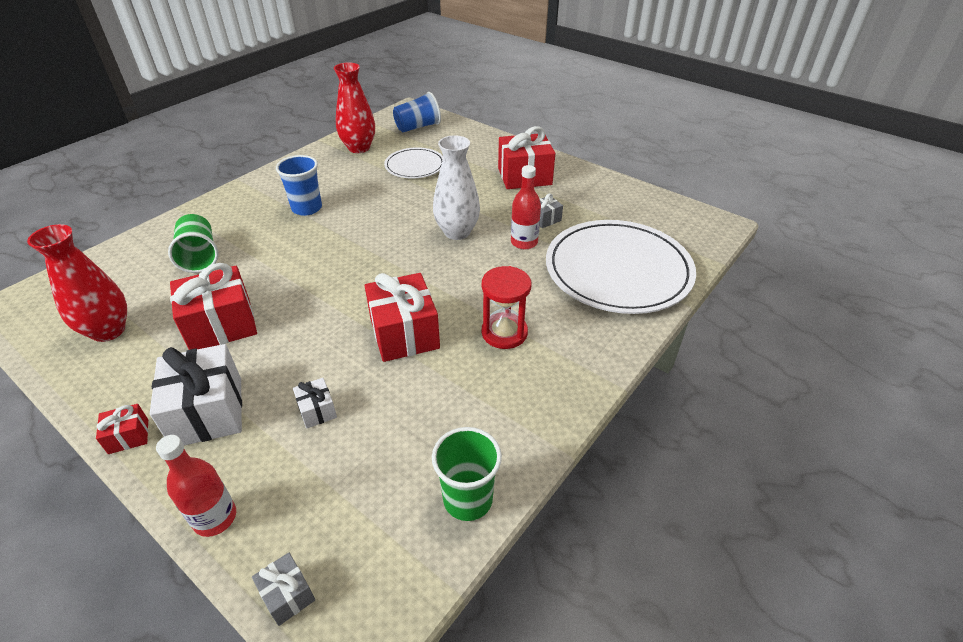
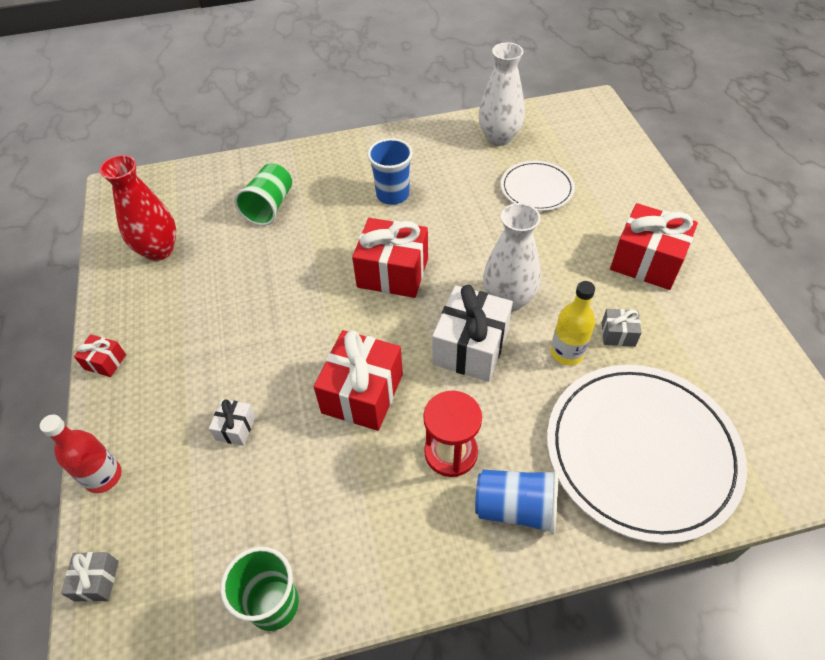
camera: 40 degrees right, 10 degrees up
white gift [150,344,242,446] -> white gift moved to [432,285,513,382]
red gift [170,263,257,350] -> red gift moved to [352,218,428,298]
red vase [334,63,375,153] -> white vase [479,42,525,146]
blue cup [393,92,441,132] -> blue cup moved to [475,470,558,535]
red bottle [511,165,541,249] -> yellow bottle [551,281,595,365]

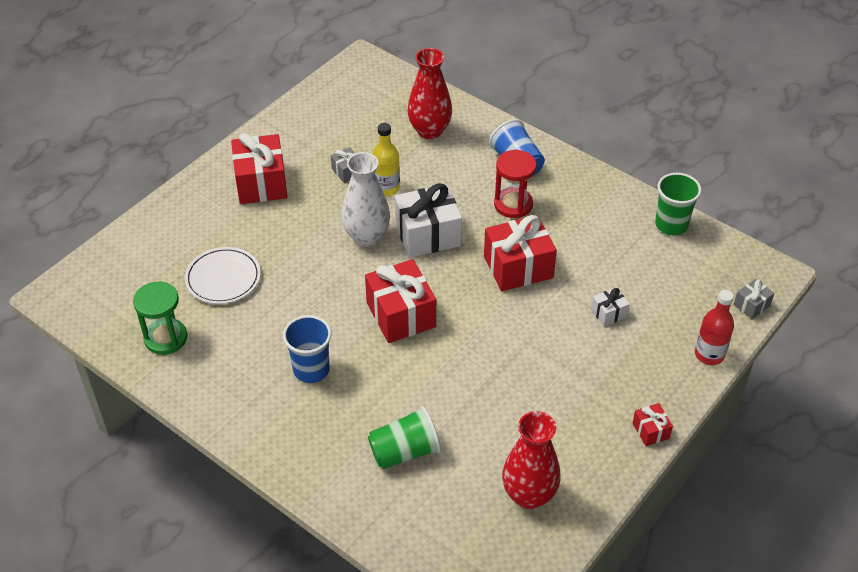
camera: 130 degrees left, 5 degrees down
white vase [479,42,525,146] -> green hourglass [133,281,187,355]
white plate [547,365,747,544] -> red vase [407,48,452,139]

